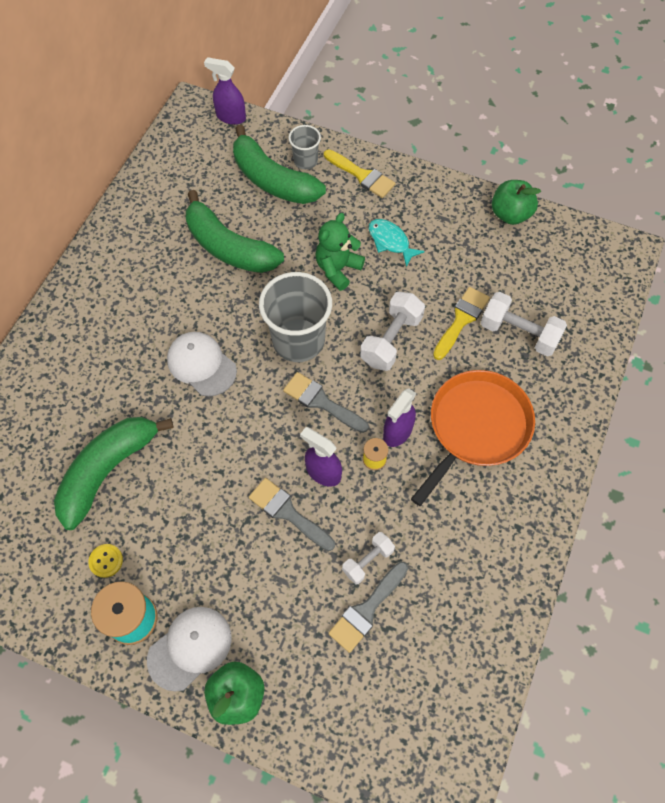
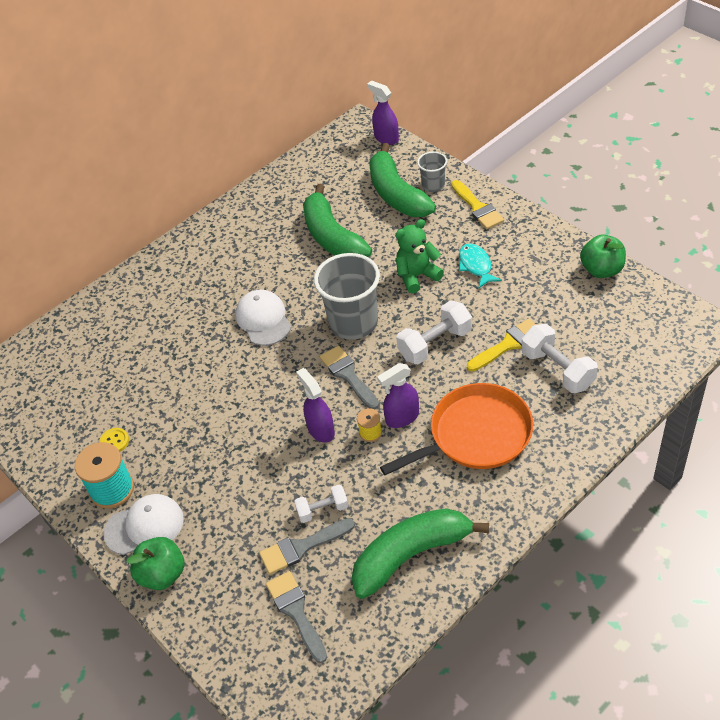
camera: 30 degrees right, 15 degrees down
green banana [54,417,174,530] -> green banana moved to [351,508,489,599]
grey brush [249,478,335,551] -> grey brush moved to [266,571,327,663]

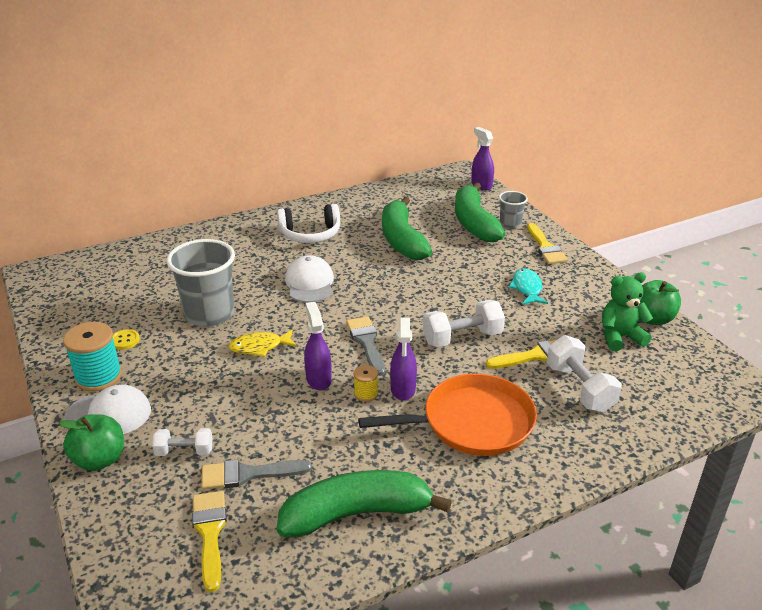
camera: 10 degrees right, 15 degrees down
grey brush [266,571,327,663] -> yellow brush [192,491,227,592]
white dumbbell [294,485,349,523] -> white dumbbell moved to [152,428,213,456]
grey cup [314,253,380,340] -> grey cup moved to [167,239,235,327]
purple spray bottle [377,363,419,428] -> purple spray bottle turned 75 degrees counterclockwise [390,318,417,401]
green teddy bear [395,219,444,294] -> green teddy bear moved to [602,272,653,351]
none -> yellow fish [229,329,297,357]
none -> white headphones [277,204,340,243]

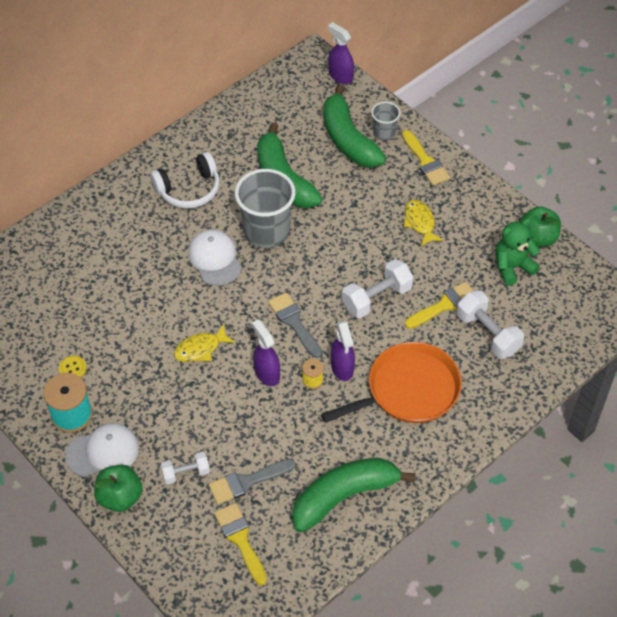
camera: 15 degrees left, 20 degrees up
grey cup [167,239,235,327] -> grey cup moved to [235,169,296,248]
turquoise fish [509,268,548,305] -> yellow fish [404,200,443,247]

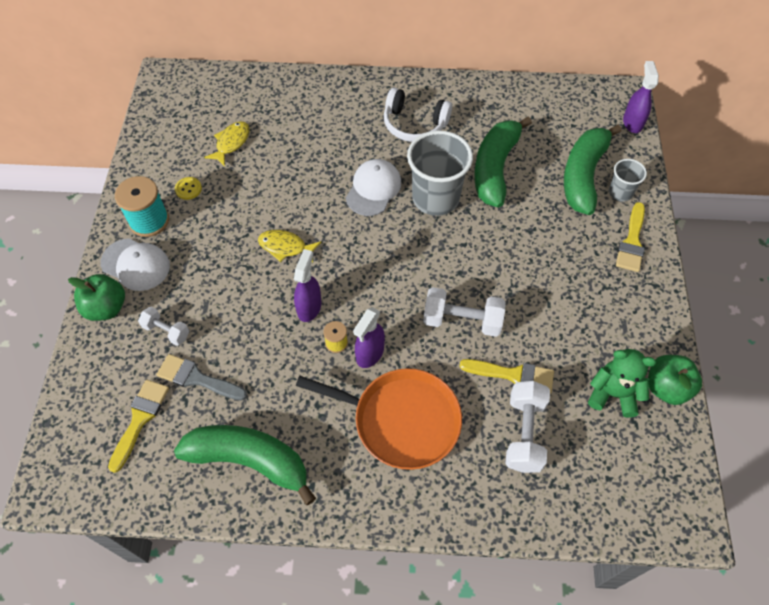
camera: 45 degrees right, 5 degrees up
grey brush [268,292,322,358] -> none
yellow fish [404,200,443,247] -> yellow fish moved to [204,121,250,166]

